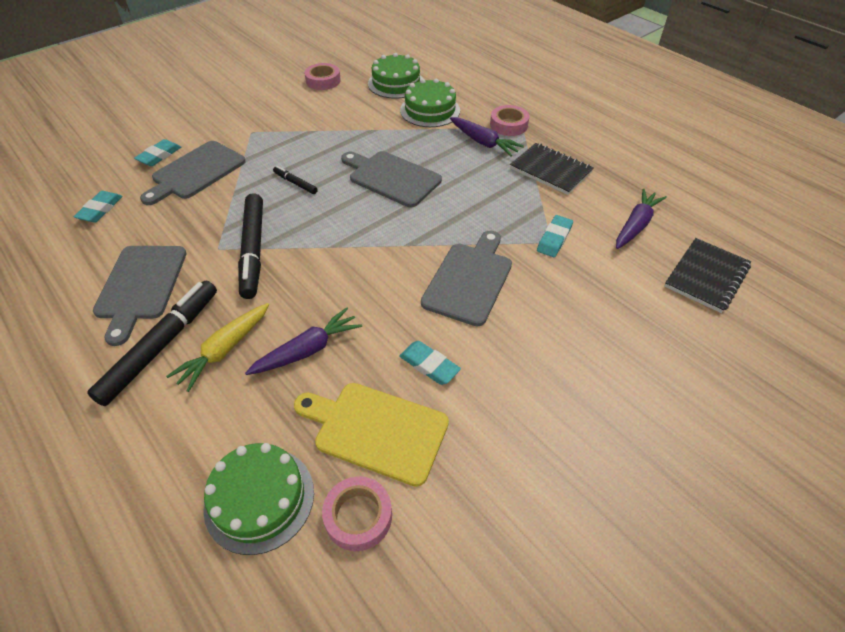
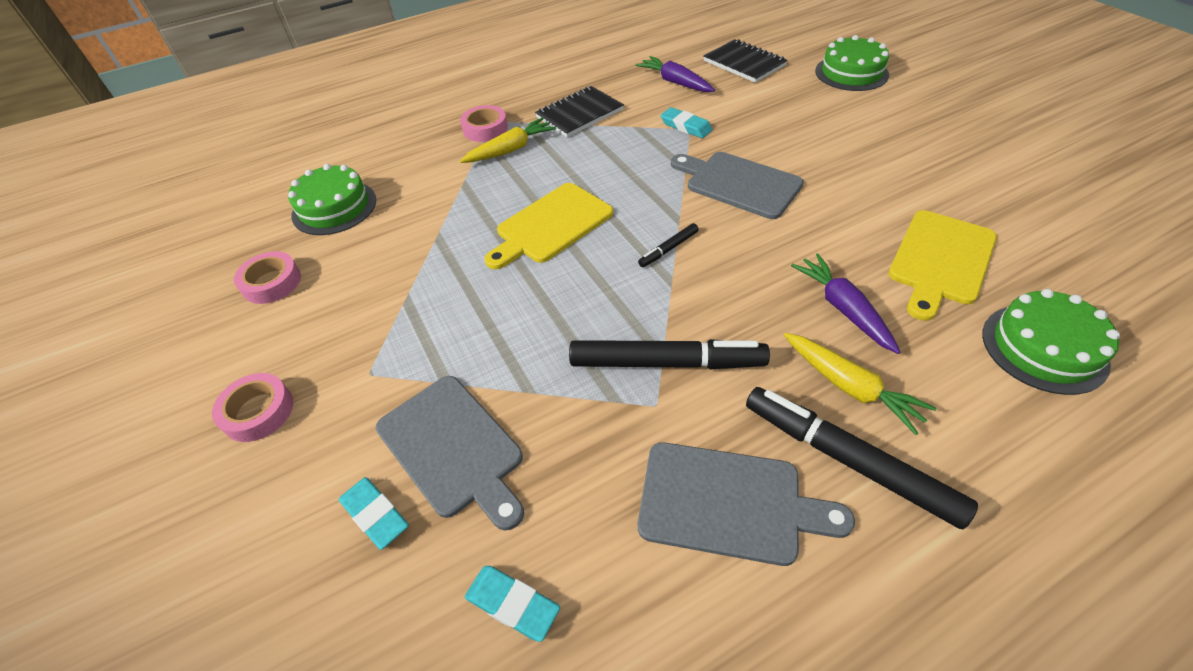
camera: 75 degrees left, 0 degrees up
black marker [273,166,318,194] -> black marker moved to [638,223,699,267]
pink tape [322,476,392,551] -> pink tape moved to [212,373,293,442]
grey cutting board [341,151,442,207] -> yellow cutting board [485,183,613,269]
turquoise eraser [399,341,461,385] -> none
green cake [400,79,460,127] -> green cake moved to [815,35,889,91]
purple carrot [450,117,524,157] -> yellow carrot [460,117,556,163]

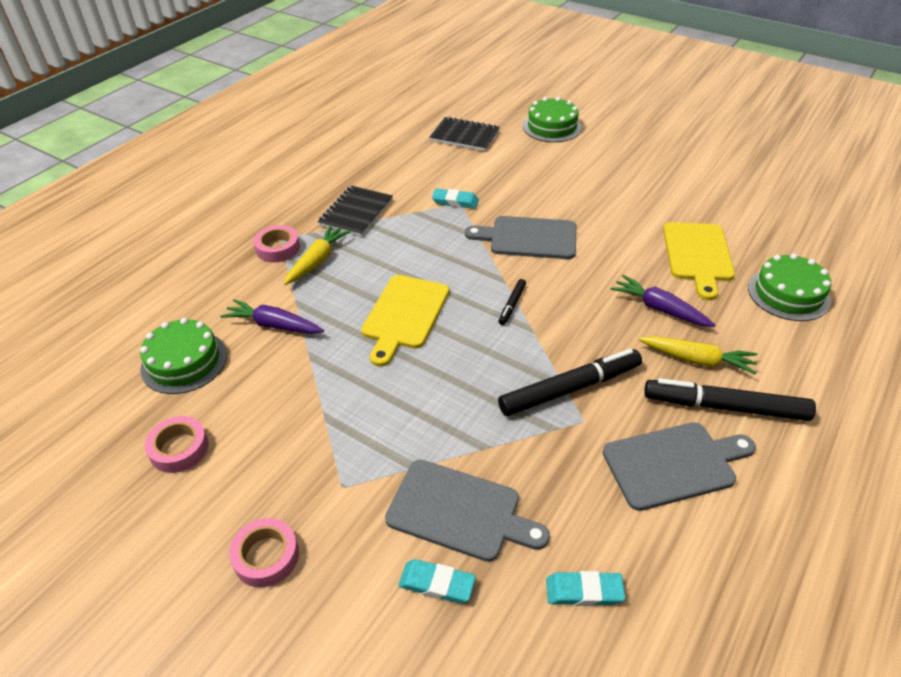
camera: 30 degrees left, 5 degrees down
purple carrot [636,56,715,92] -> purple carrot moved to [220,299,324,334]

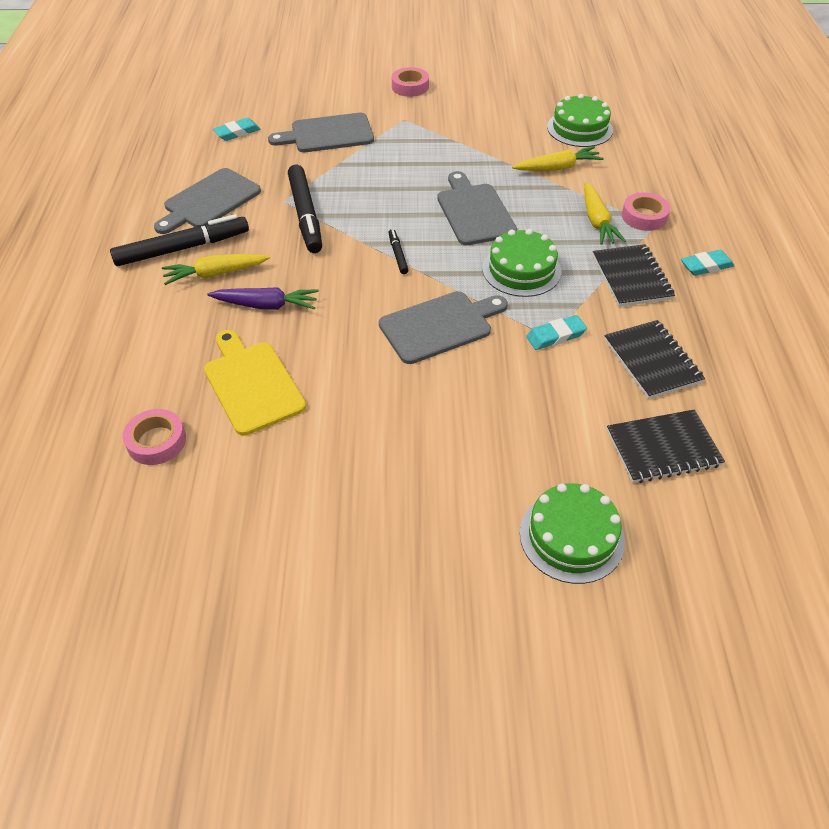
camera: 145 degrees right, 5 degrees up
pink tape [145,416,209,473] -> pink tape moved to [123,409,186,465]
purple carrot [220,299,324,334] -> yellow carrot [512,146,604,171]
yellow cutting board [361,275,449,367] -> grey cutting board [437,171,517,245]
turquoise eraser [398,559,476,603] -> turquoise eraser moved to [681,250,734,276]
black marker [498,349,642,416] -> black marker turned 45 degrees counterclockwise [288,165,322,253]
green cake [748,254,831,321] -> green cake moved to [482,229,561,297]
none -> black notebook [604,320,705,399]

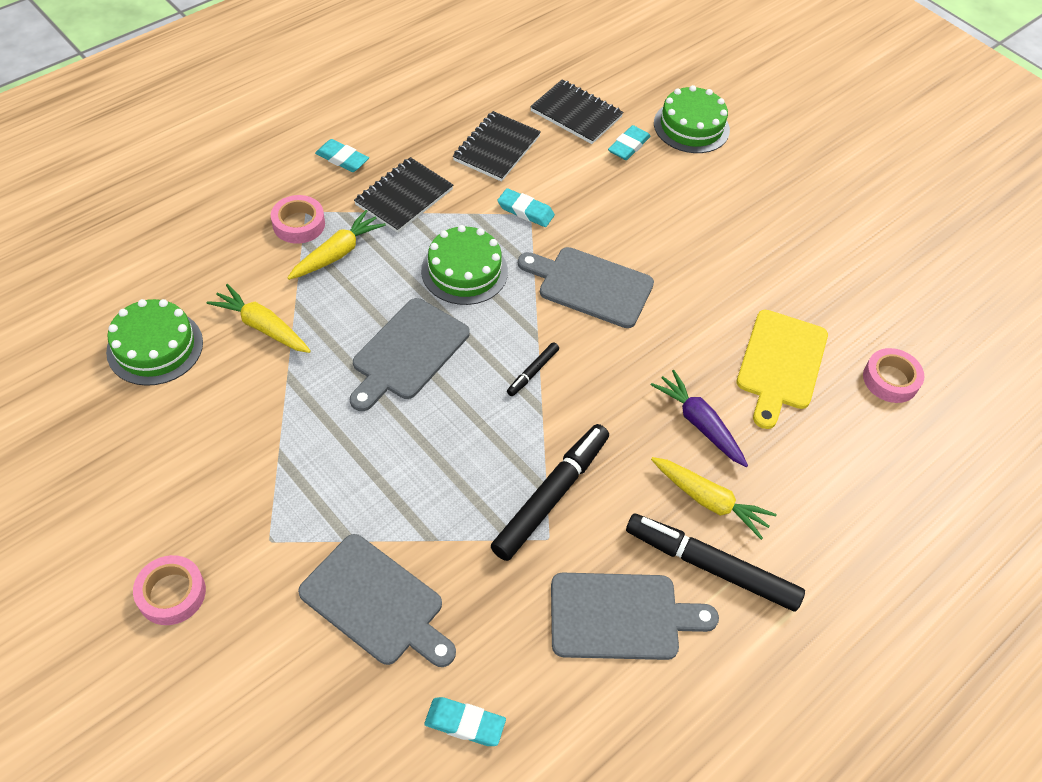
camera: 135 degrees left, 5 degrees up
none -> turquoise eraser [608,125,651,160]

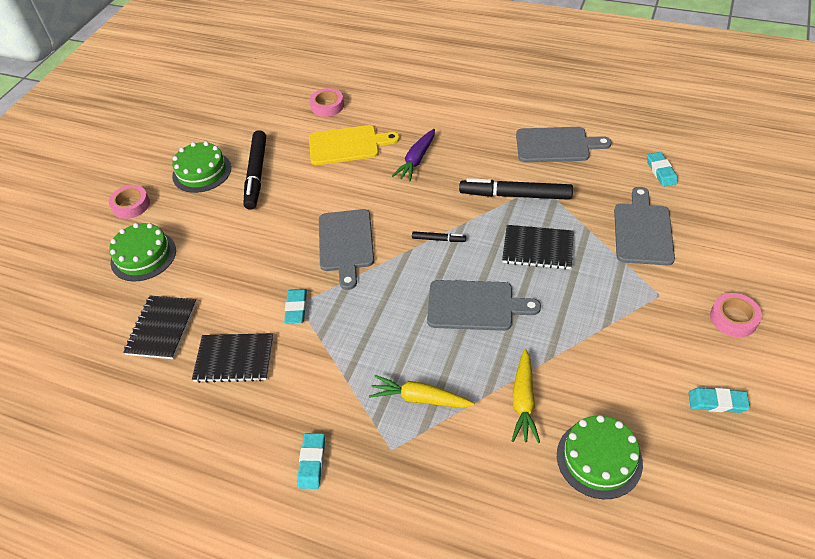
camera: 110 degrees left, 5 degrees down
pink tape [271,195,325,244] -> pink tape moved to [109,185,150,219]
black notebook [354,157,453,233] -> black notebook moved to [502,225,574,270]
green cake [421,225,508,305] -> green cake moved to [172,141,231,193]
grey cutting board [551,573,719,660] -> grey cutting board turned 120 degrees clockwise [516,127,612,163]
turquoise eraser [608,125,651,160] -> turquoise eraser moved to [689,388,750,413]
black marker [626,514,805,612] -> black marker moved to [244,130,266,210]
yellow carrot [651,457,776,540] -> none

